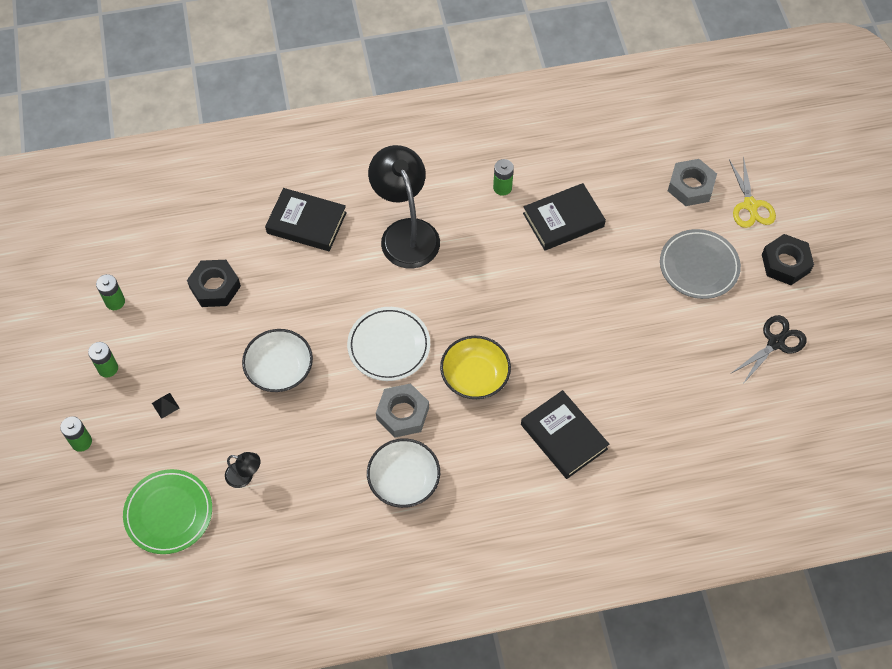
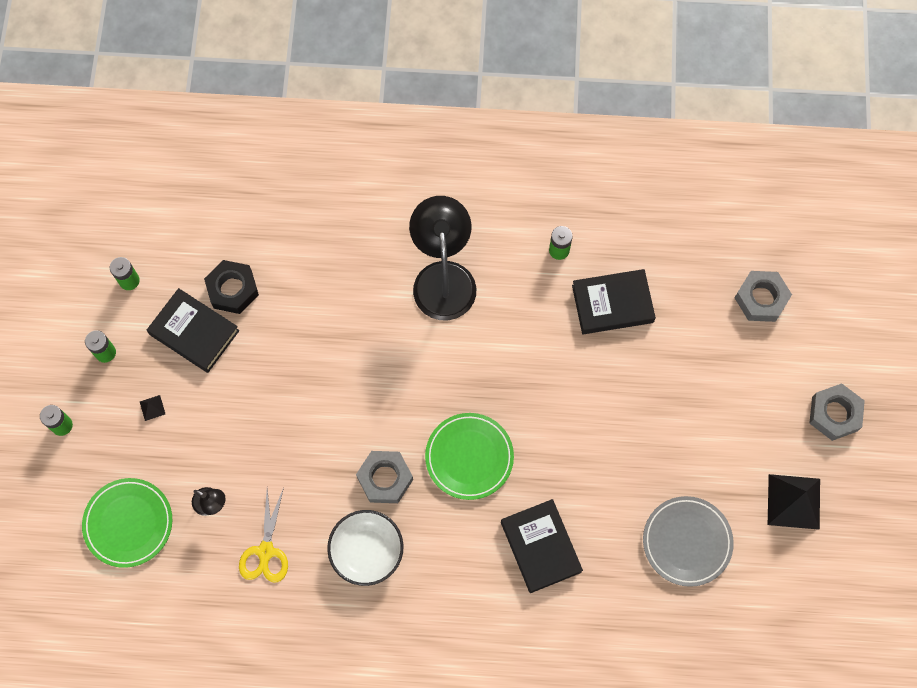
camera: 15 degrees right, 10 degrees up
white bowl [242,329,313,392] -> none
black book [265,188,347,251] -> black book moved to [147,288,240,373]
white plate [347,307,430,381] -> none
yellow bowl [440,336,511,399] -> green plate [425,413,514,500]
grey plate [660,229,741,299] -> grey plate moved to [643,496,734,587]
yellow scissors [729,157,776,228] -> yellow scissors moved to [239,487,288,583]
black scissors [730,315,807,385] -> black pyramid [768,474,820,530]
black nut [762,234,814,285] -> grey nut [809,383,865,441]

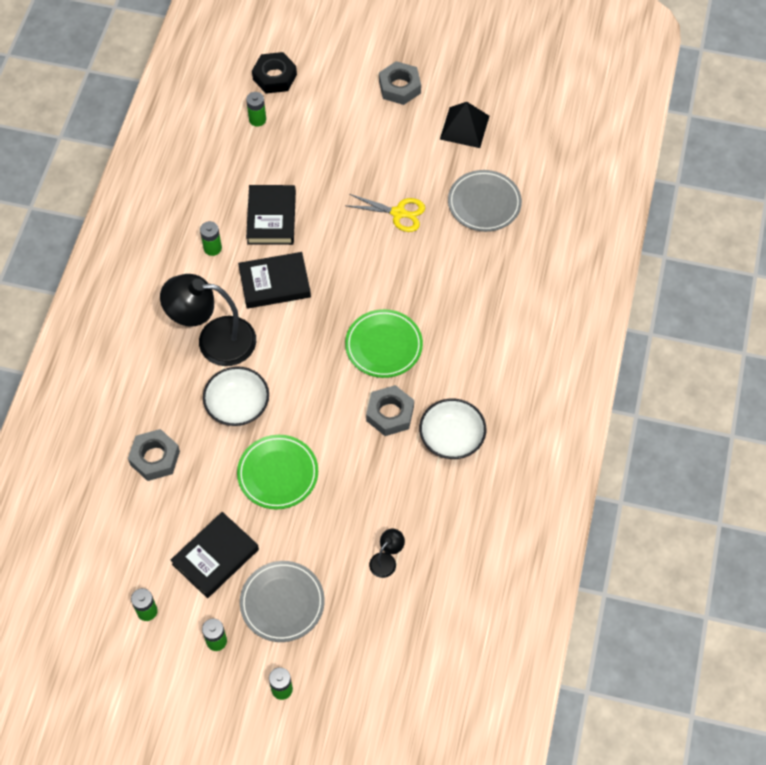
camera: 80 degrees left, 10 degrees down
green plate [82,478,172,568] -> green plate moved to [237,435,318,509]
black pyramid [140,395,165,421] -> grey plate [240,561,325,642]
black nut [204,260,259,314] -> black nut moved to [252,52,297,94]
yellow scissors [239,487,288,583] -> yellow scissors moved to [345,194,425,232]
black book [501,499,583,593] -> black book moved to [238,252,311,309]
grey nut [735,271,792,322] -> grey nut moved to [128,429,180,481]
none -> white bowl [203,366,269,426]
none -> green battery [246,92,266,127]

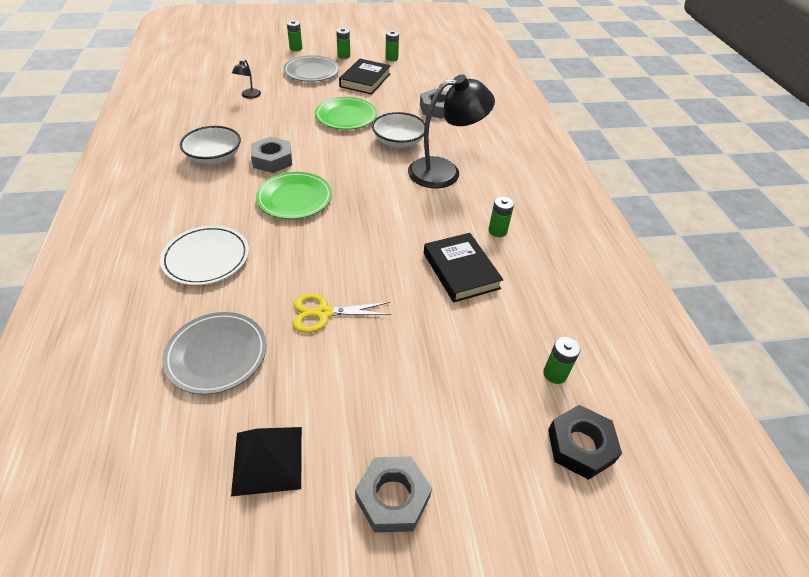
camera: 155 degrees right, 15 degrees down
black book [238,252,311,309] -> none
none -> white plate [160,225,249,285]

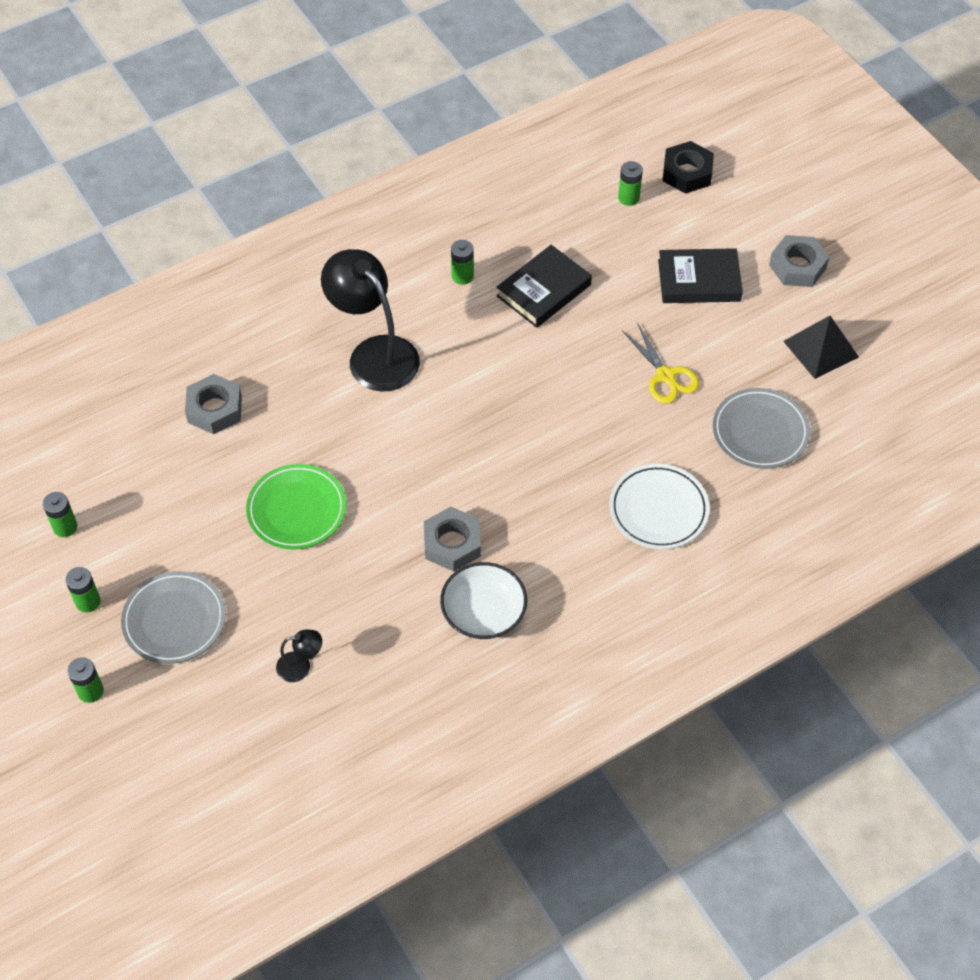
camera: 110 degrees left, 10 degrees up
green plate [256,172,332,219] -> none
black book [339,59,391,95] -> black book moved to [658,248,743,303]
white bowl [372,112,425,148] -> none

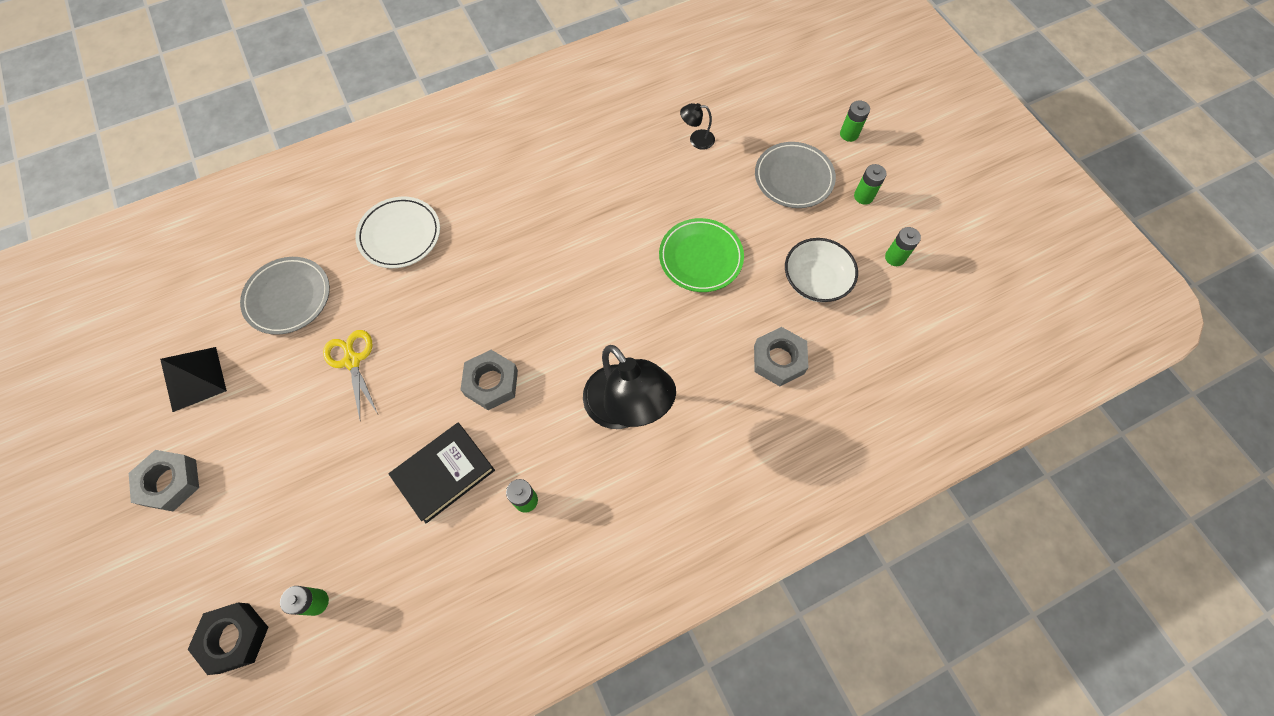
camera: 175 degrees left, 10 degrees up
grey nut [424,507,481,572] -> grey nut moved to [460,350,518,410]
white bowl [440,562,527,639] -> white bowl moved to [785,238,858,302]
black book [658,248,743,303] -> none

